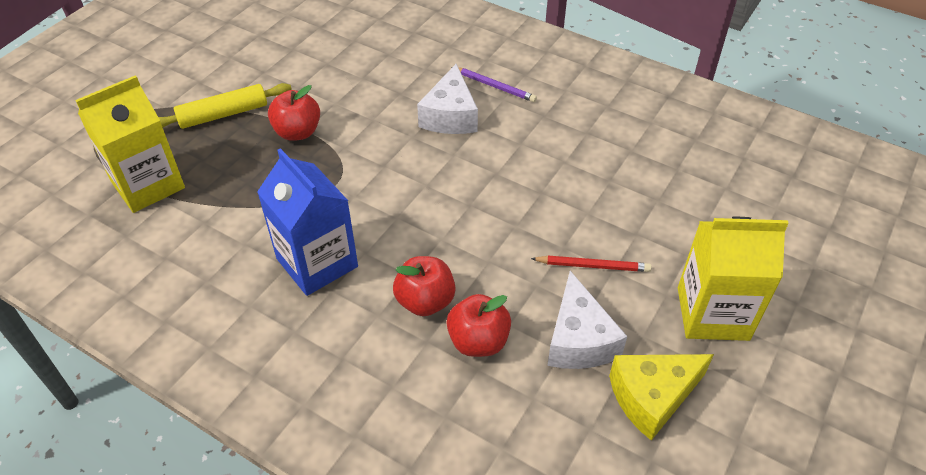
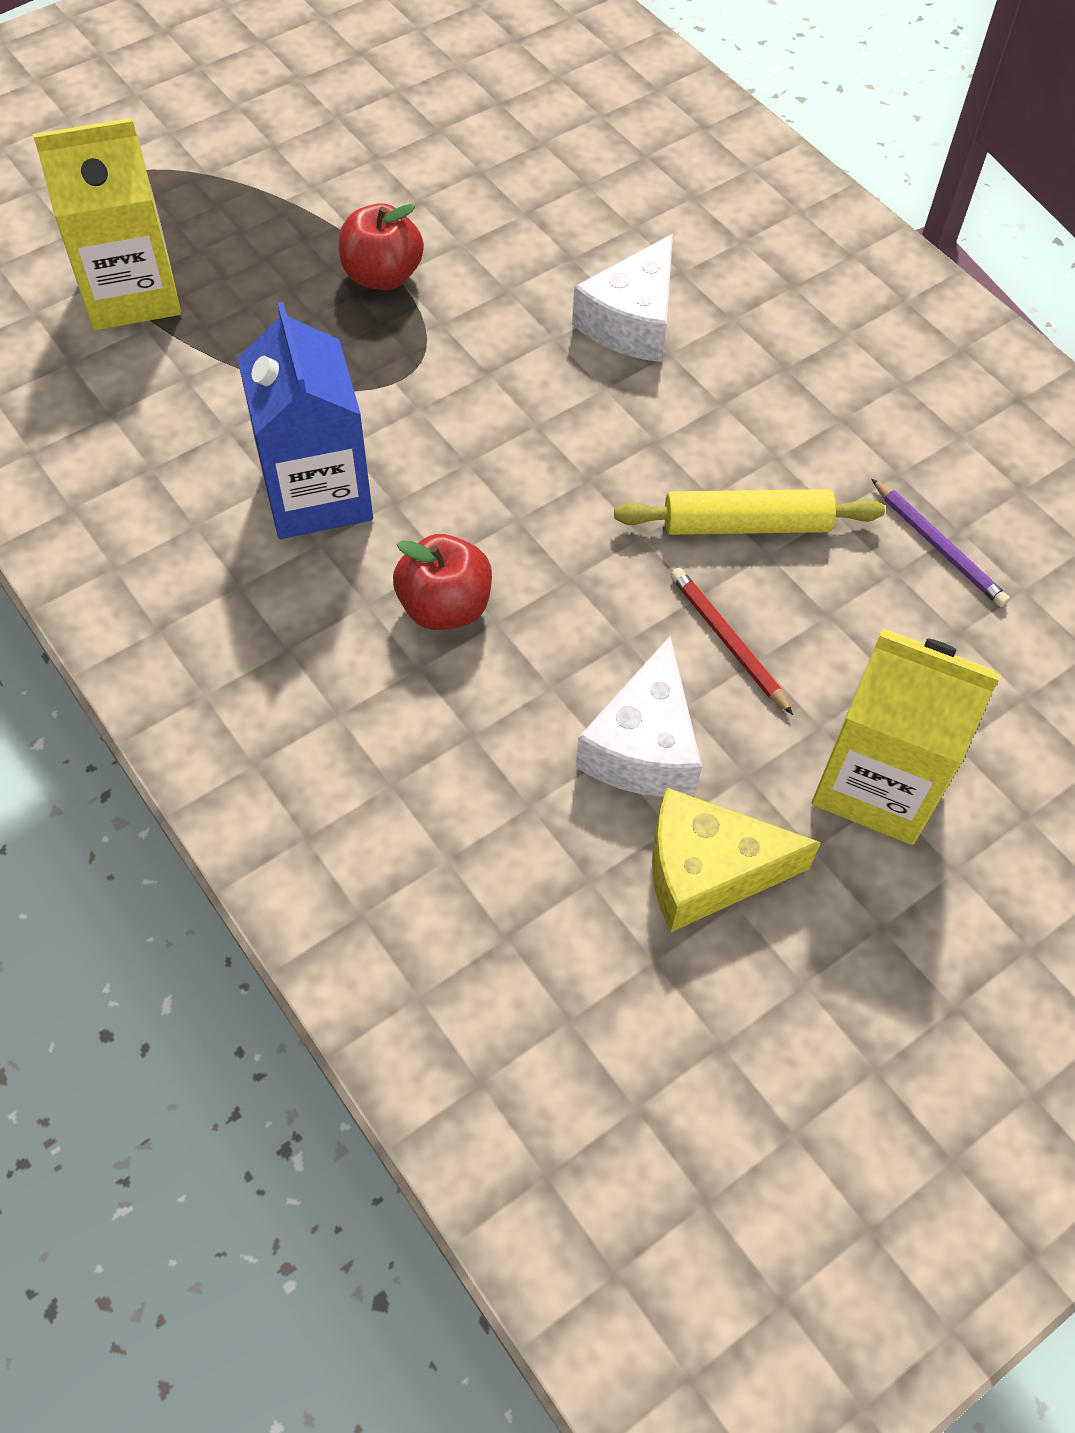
camera: 20 degrees right, 10 degrees up
yellow rolling pin [159,83,292,129] -> yellow rolling pin moved to [614,489,885,535]
red apple [447,294,511,357] -> none
purple pencil [451,67,537,102] -> purple pencil moved to [871,478,1010,607]
red pencil [531,256,651,272] -> red pencil turned 150 degrees counterclockwise [671,568,793,715]

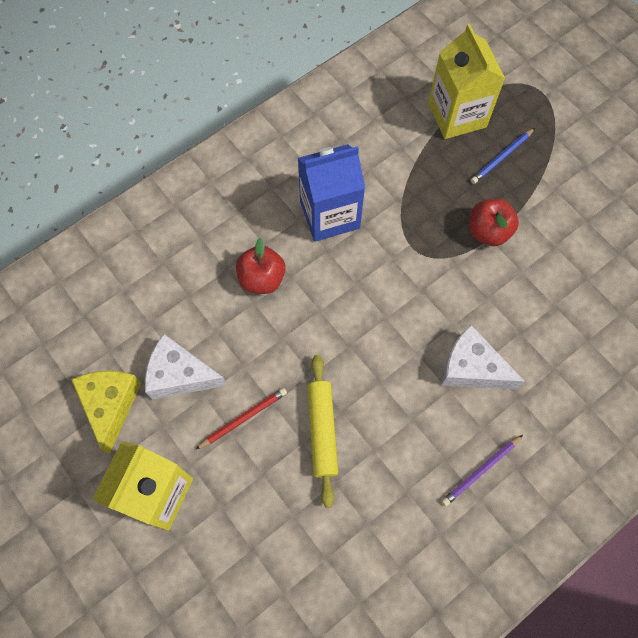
camera: 90 degrees right, 10 degrees up
purple pencil [871,478,1010,607] -> purple pencil moved to [441,435,523,506]
none -> blue pencil [471,128,535,184]

